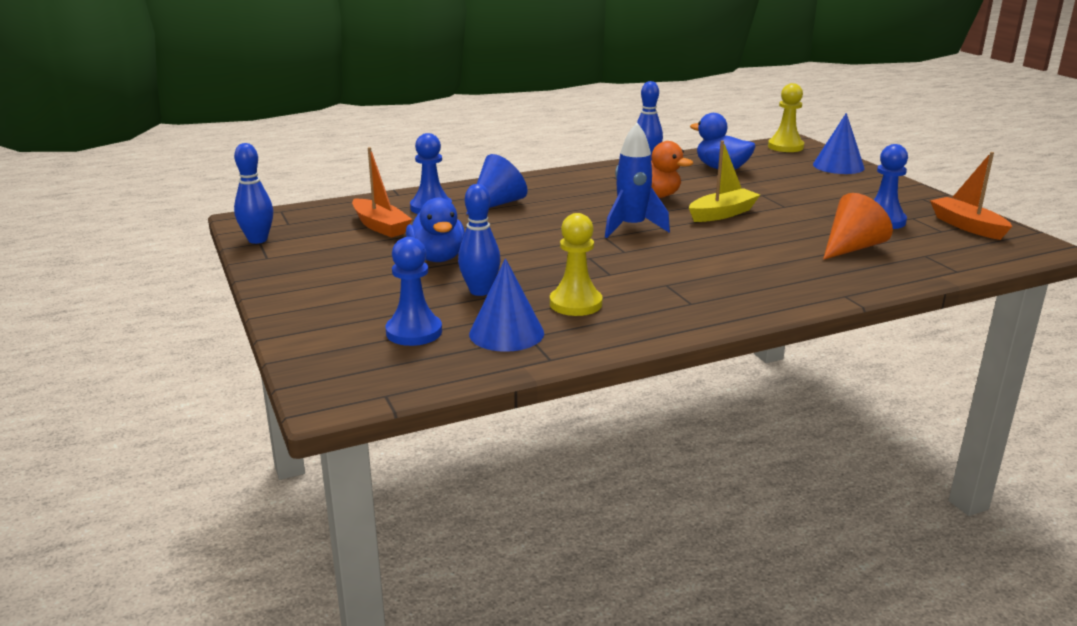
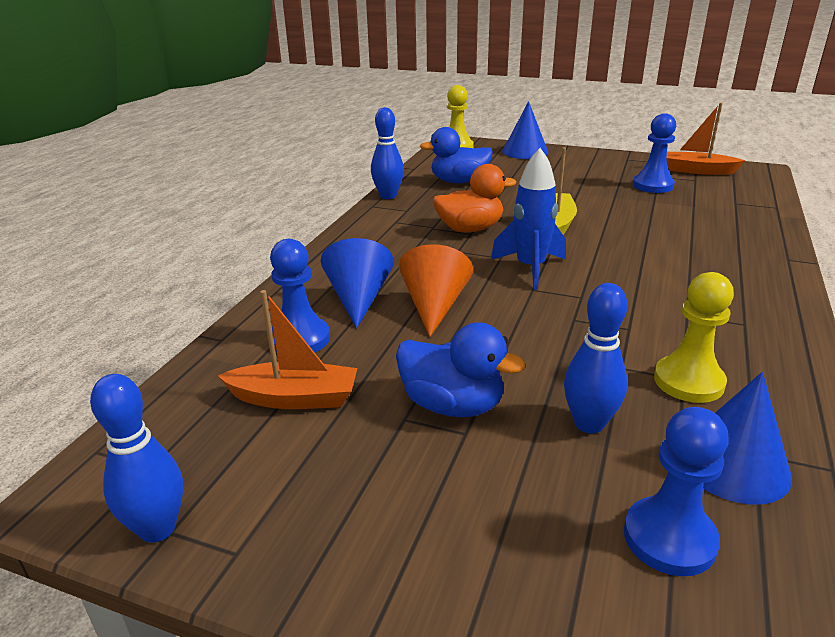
camera: 45 degrees left, 5 degrees up
orange cone [823,193,893,260] -> orange cone moved to [399,244,473,337]

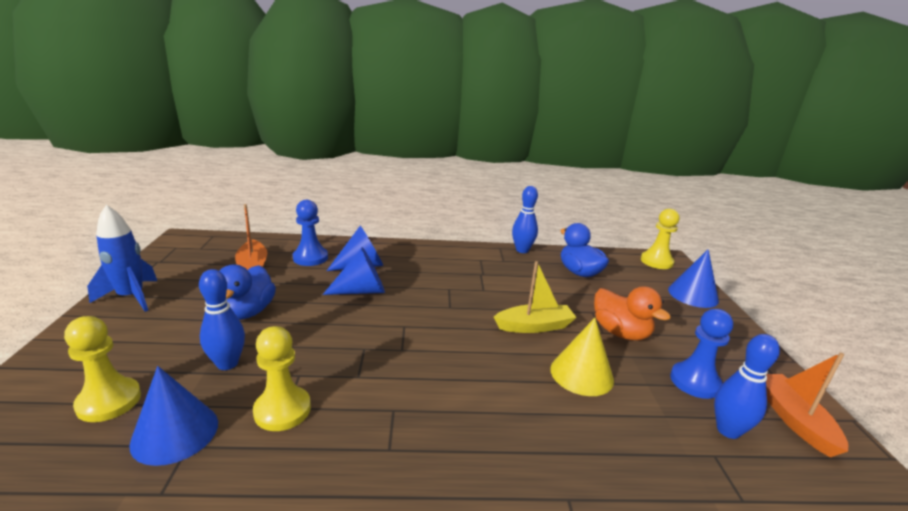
camera: 65 degrees right, 5 degrees down
blue bowling pin [90,374,183,543] -> blue bowling pin moved to [714,334,780,439]
orange cone [399,244,473,337] -> blue cone [322,247,385,295]
orange duck [433,164,516,232] -> orange duck moved to [594,286,671,340]
blue rocket [491,148,566,290] -> blue rocket moved to [87,205,157,312]
blue pawn [624,407,729,576] -> yellow pawn [64,316,141,422]
none -> yellow cone [550,318,614,396]

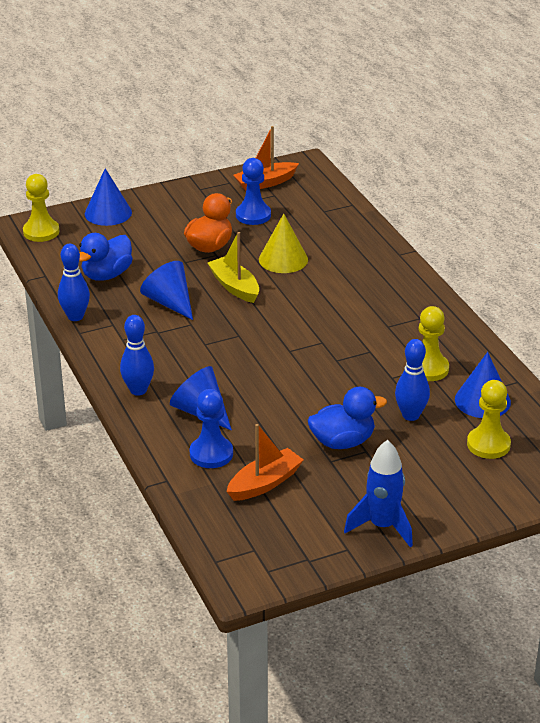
camera: 110 degrees left, 10 degrees up
blue cone [322,247,385,295] -> blue cone moved to [140,261,193,320]
blue bowling pin [714,334,780,439] -> blue bowling pin moved to [120,315,154,396]

